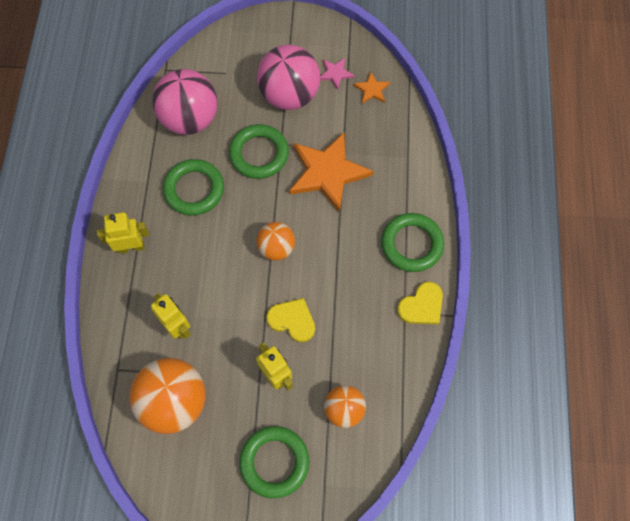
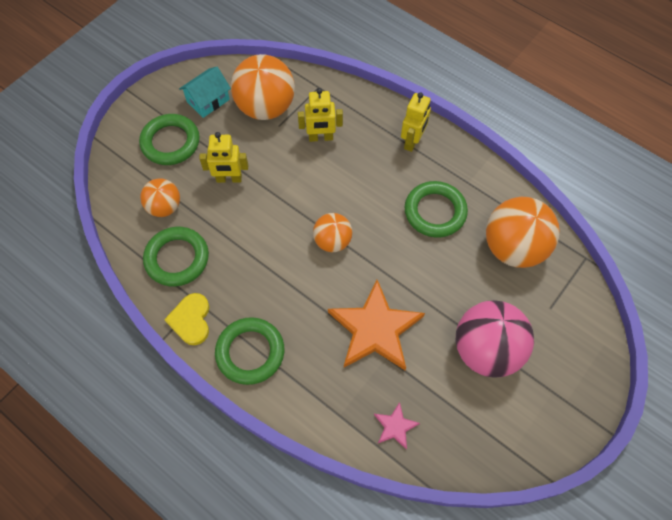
camera: 125 degrees right, 5 degrees down
pink ball [152,69,217,135] -> orange ball [486,197,560,268]
green ring [229,124,289,179] -> green ring moved to [143,227,209,286]
yellow heart [266,298,315,342] -> none
pink star [320,58,355,90] -> pink star moved to [374,402,420,450]
orange star [353,72,390,104] -> none
none -> turquoise house [179,67,231,118]

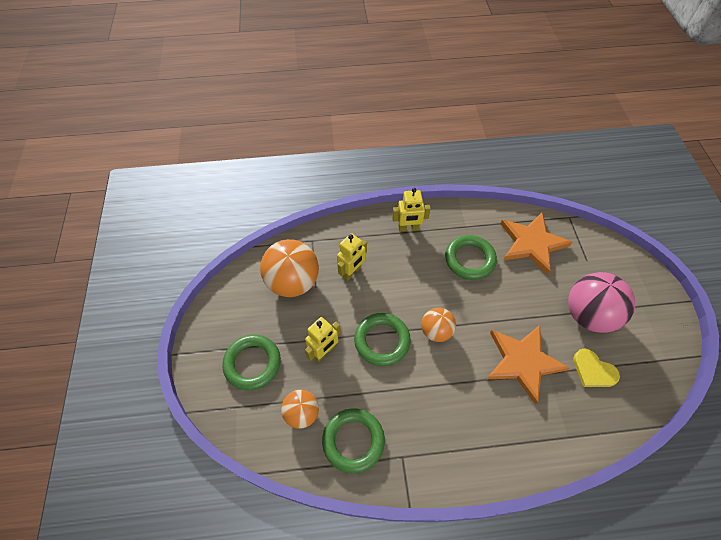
camera: 45 degrees left, 5 degrees down
yellow heart [164,293,209,345] -> yellow heart moved to [573,349,620,387]
turquoise house [179,67,231,118] -> none
green ring [215,317,284,385] -> green ring moved to [354,313,411,366]
pink star [374,402,420,450] -> none
yellow robot [401,92,431,152] -> yellow robot turned 105 degrees clockwise [392,188,431,232]
orange ball [486,197,560,268] -> orange star [501,212,572,275]

